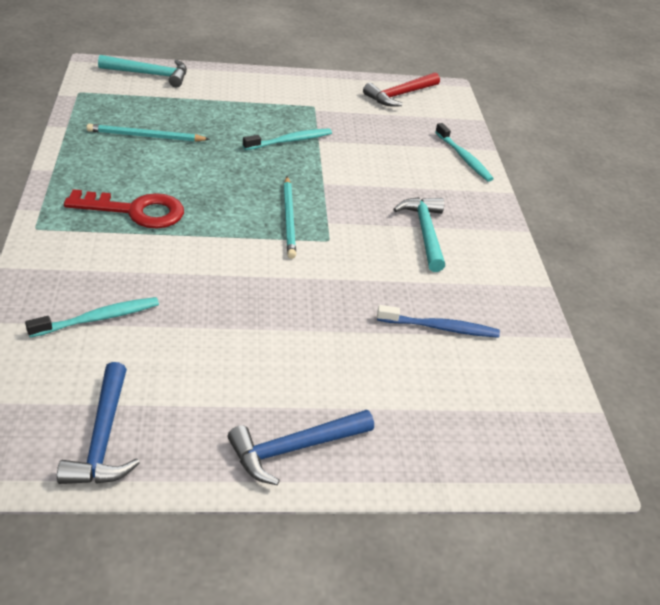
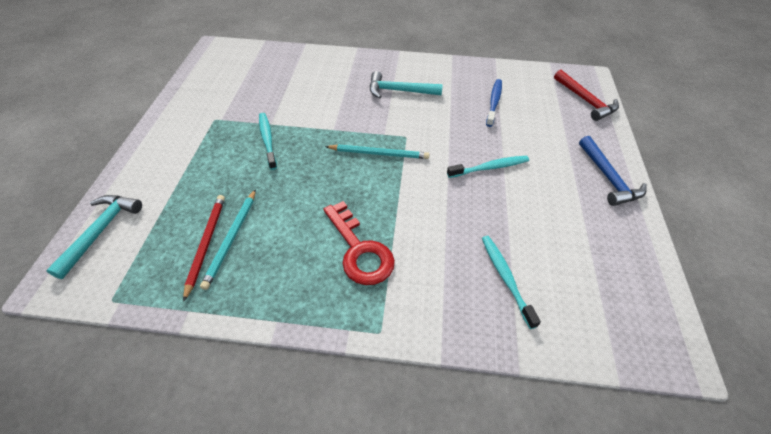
camera: 75 degrees left, 10 degrees up
blue hammer [57,362,140,484] -> none
red key [64,189,184,229] -> red key turned 135 degrees clockwise [323,201,395,285]
red hammer [363,72,440,106] -> red hammer moved to [554,70,619,121]
turquoise toothbrush [435,123,494,182] -> turquoise toothbrush moved to [447,156,529,178]
none -> red pencil [183,195,225,302]

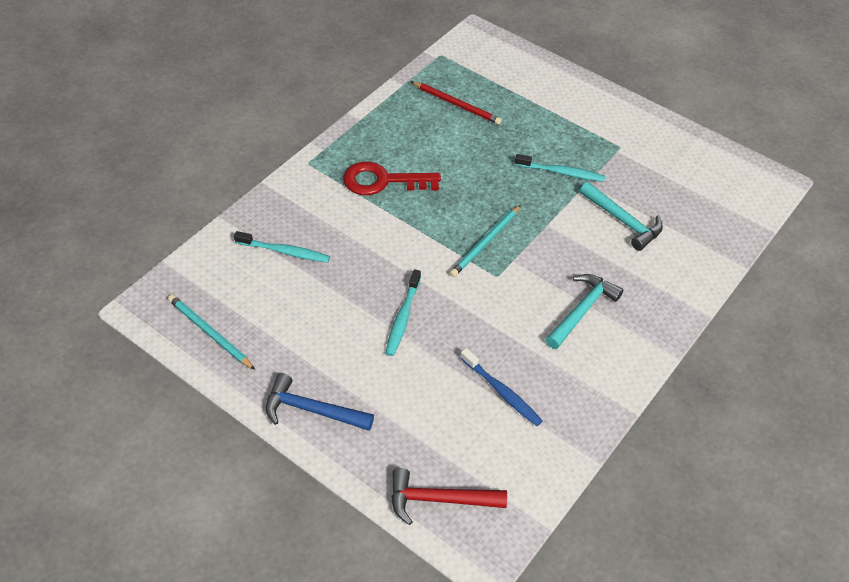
camera: 120 degrees right, 0 degrees up
turquoise hammer [46,195,142,279] -> turquoise hammer moved to [580,182,663,251]
turquoise pencil [200,189,256,290] -> turquoise pencil moved to [168,295,255,370]

